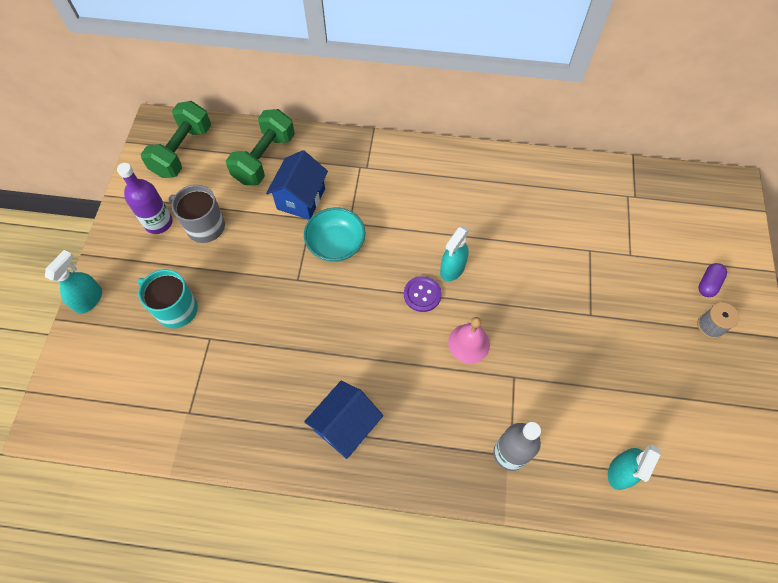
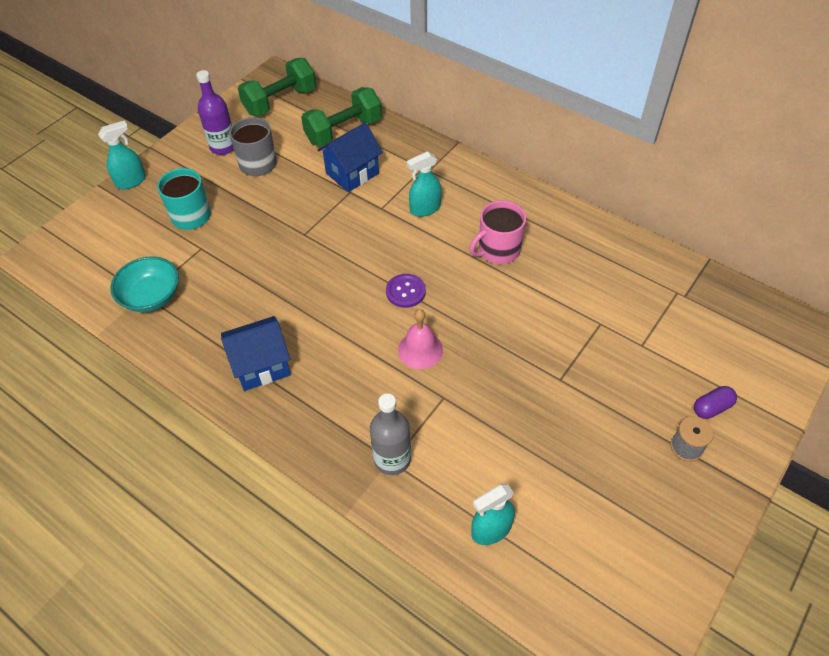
camera: 30 degrees right, 10 degrees down
turquoise bowl [304,207,365,262] -> turquoise bowl moved to [110,256,179,312]
turquoise spray bottle [440,226,469,281] -> turquoise spray bottle moved to [407,151,442,217]
none -> pink mug [469,200,526,264]

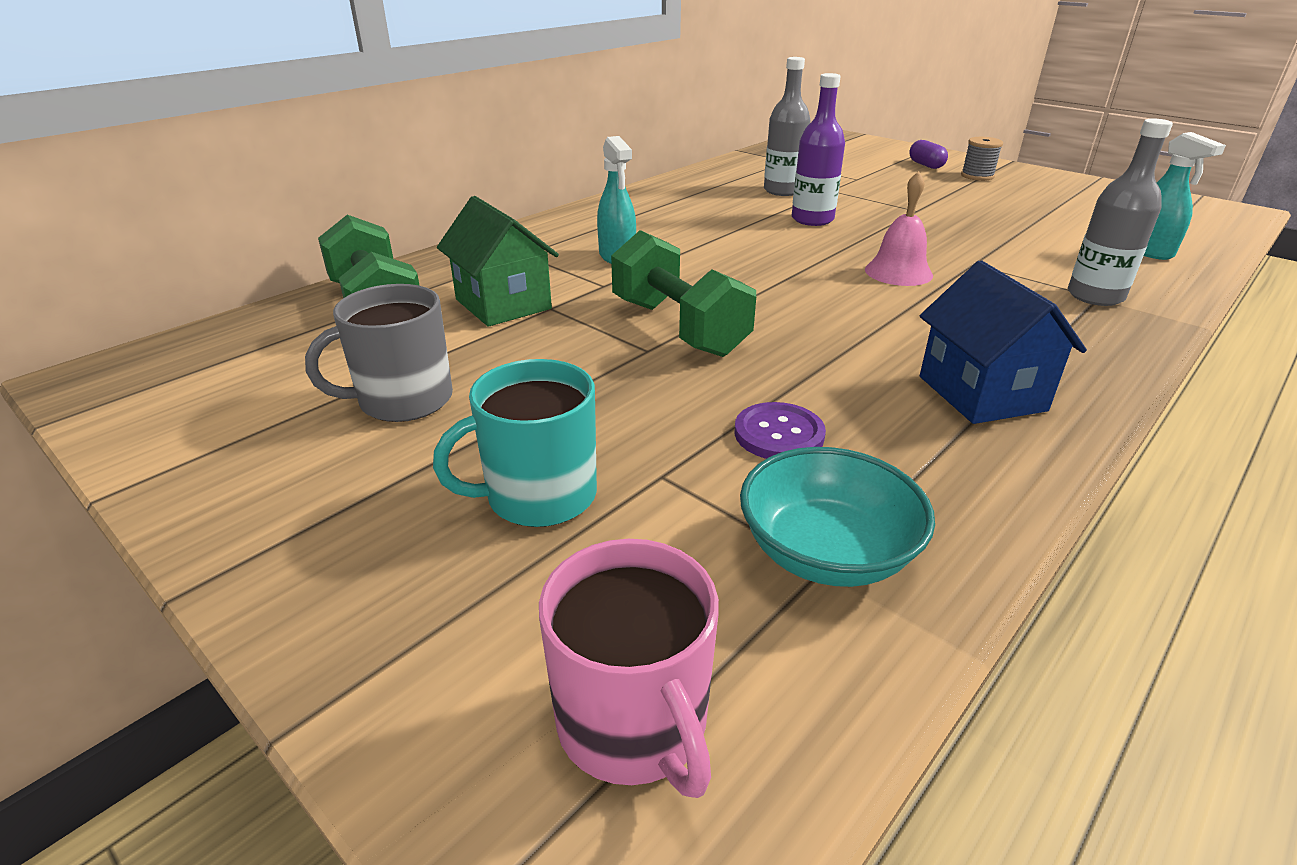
camera: 85 degrees left, 20 degrees down
turquoise spray bottle [98,121,146,189] -> none
purple bottle [196,70,234,155] -> purple bottle moved to [792,73,845,226]
green dumbbell [238,58,316,116] -> green dumbbell moved to [611,230,756,357]
blue house [318,122,383,192] -> green house [437,196,559,327]
purple button [386,274,426,308] -> purple button moved to [735,402,826,459]
pink mug [469,200,526,264] -> pink mug moved to [539,539,719,798]
none -> grey bottle [764,57,810,196]

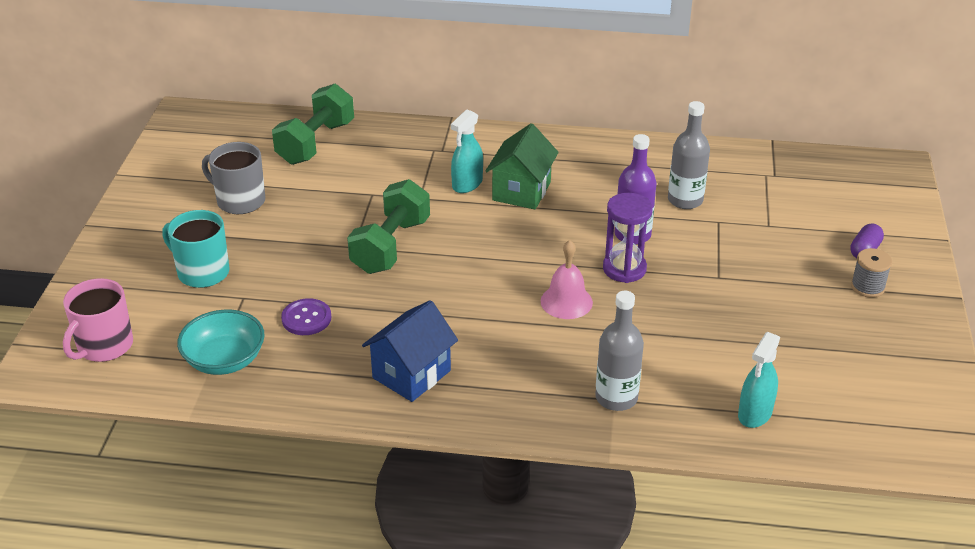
camera: 55 degrees right, 5 degrees up
green house [437,196,559,327] -> green house moved to [485,123,559,210]
none -> purple hourglass [603,193,653,283]

